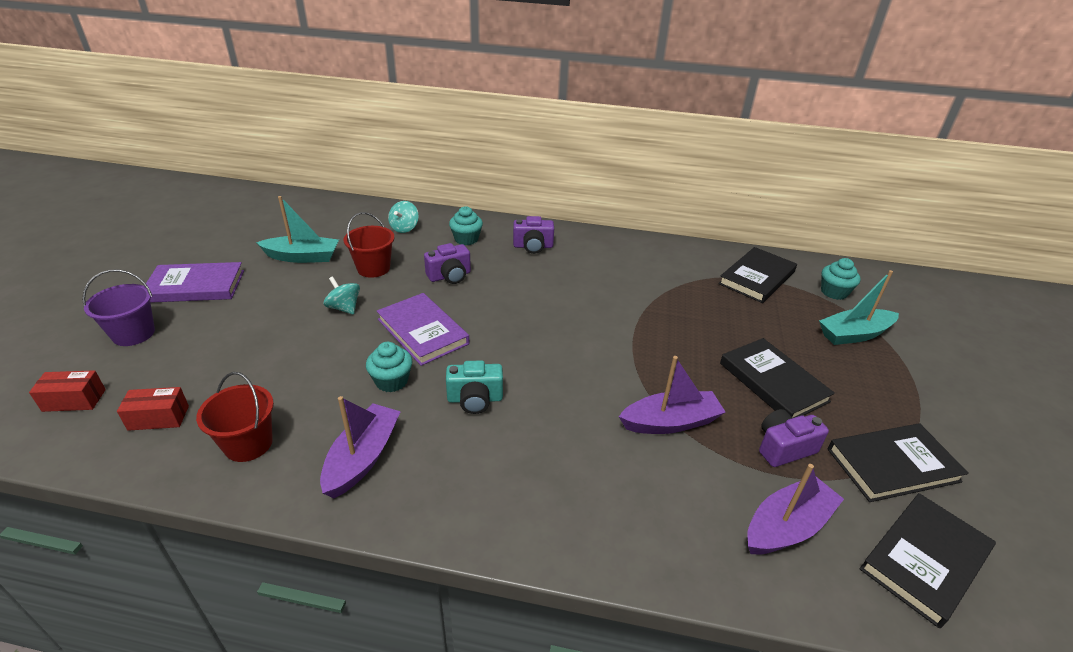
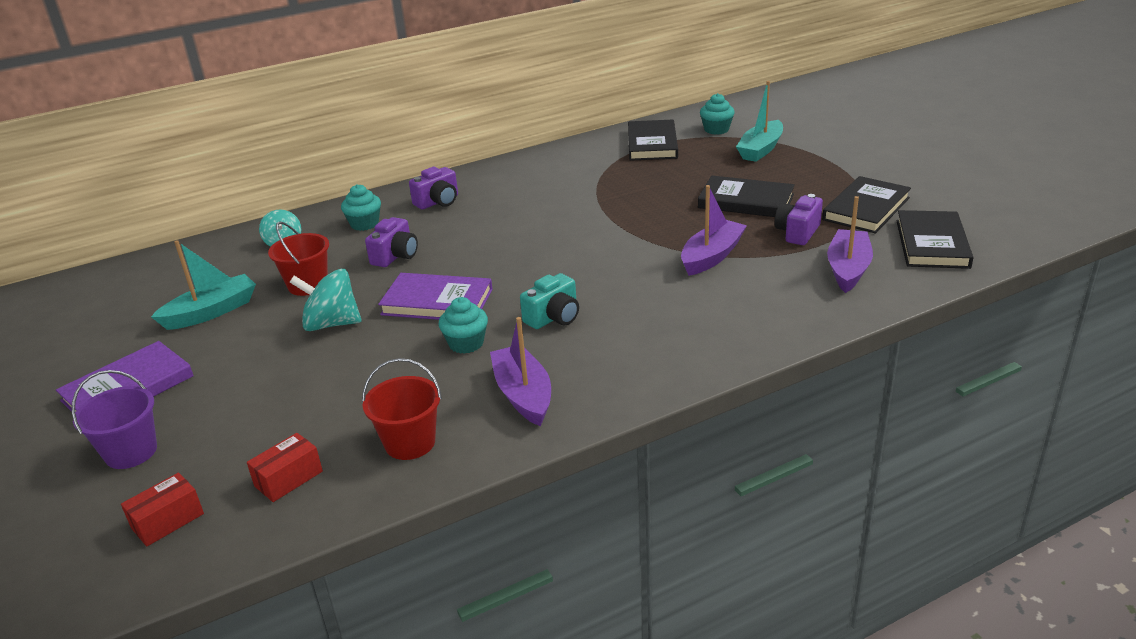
camera: 35 degrees left, 5 degrees down
turquoise spinning top [324,277,360,315] -> turquoise spinning top [290,269,361,331], size x1.54

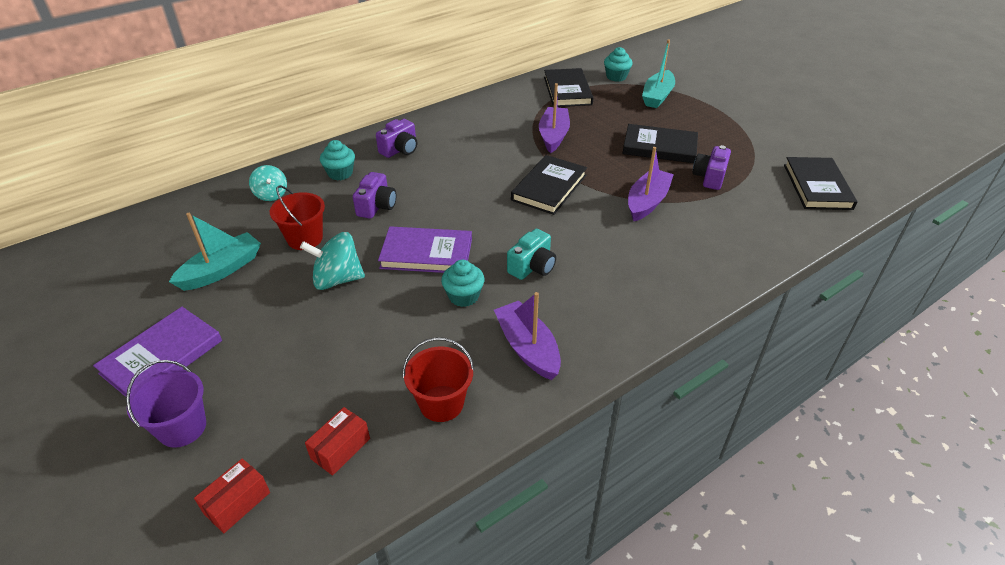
camera: 10 degrees left, 10 degrees up
black book [822,176,911,233] -> black book moved to [511,155,587,215]
purple boat [827,196,873,293] -> purple boat moved to [539,83,570,153]

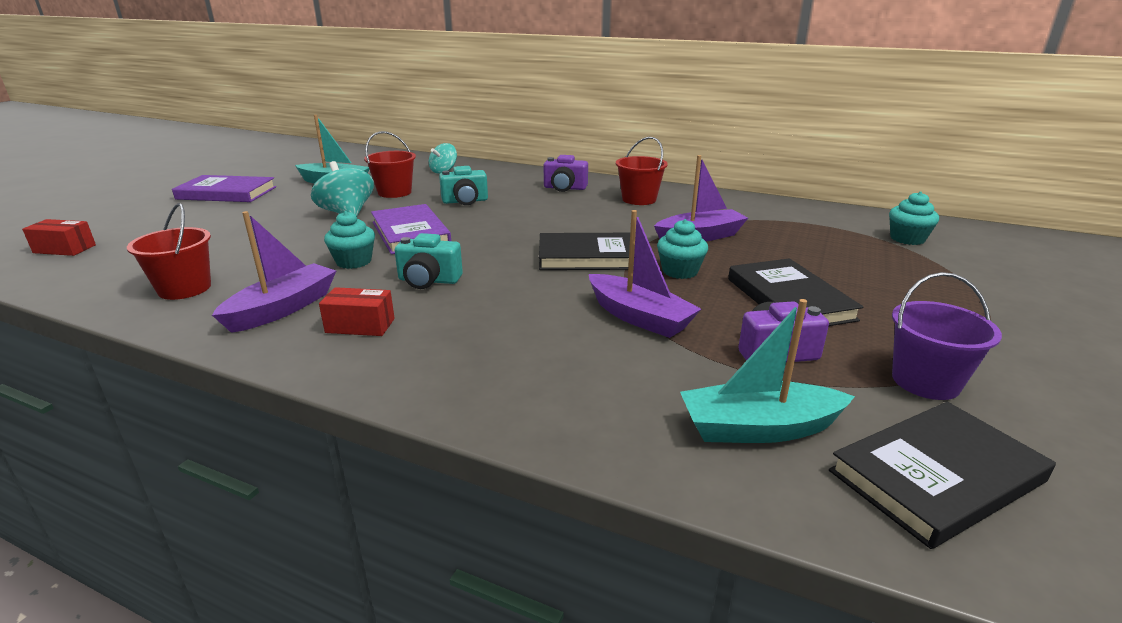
camera: 60 degrees right, 15 degrees down
purple bucket [126,360,206,448] -> purple bucket moved to [892,272,1002,400]
red box [305,407,370,476] -> red box moved to [319,287,395,336]
turquoise cupcake [320,140,355,180] -> turquoise cupcake moved to [657,219,708,279]
purple camera [353,172,396,219] -> turquoise camera [439,166,488,205]
black book [544,68,593,107] -> none
purple boat [628,147,674,221] -> purple boat turned 45 degrees clockwise [589,210,701,338]
turquoise boat [642,39,675,108] -> turquoise boat moved to [680,299,855,443]
none -> red bucket [616,137,668,205]

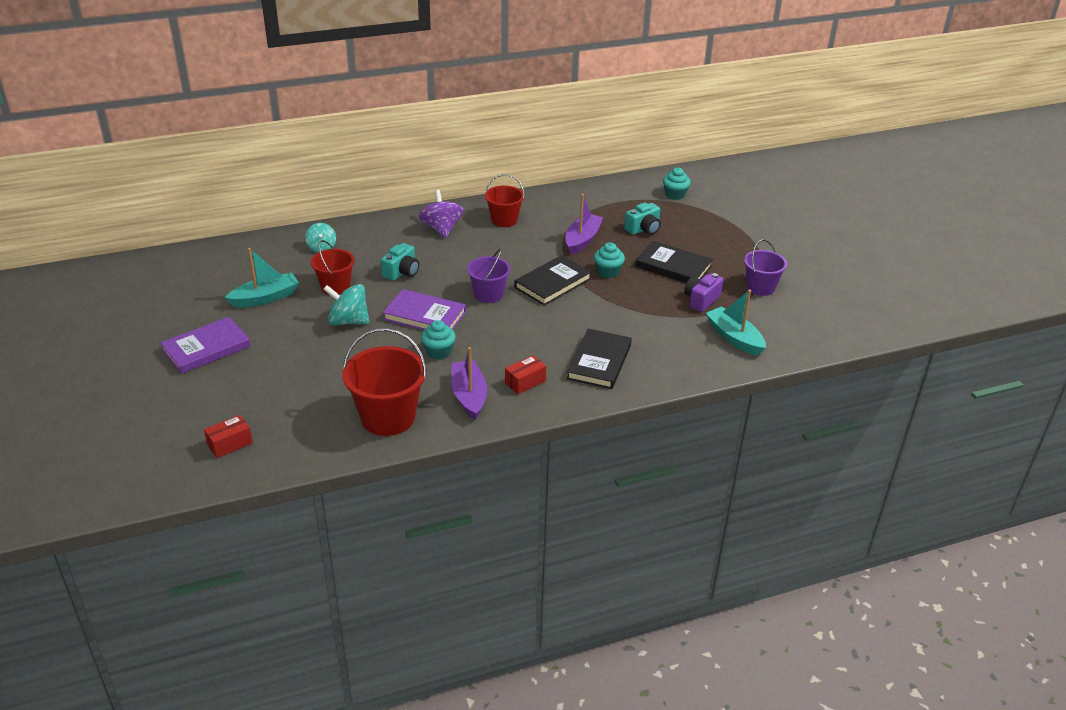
camera: 45 degrees left, 10 degrees up
red bucket [127,203,211,300] -> red bucket [343,328,427,436], size x1.61
turquoise camera [394,233,463,289] -> turquoise camera moved to [625,202,661,235]
purple camera [544,155,588,192] -> purple spinning top [419,190,464,238]
purple boat [589,210,701,338] -> none
turquoise boat [680,299,855,443] -> turquoise boat turned 105 degrees clockwise [706,290,766,356]
black book [829,402,1056,549] -> black book moved to [567,329,632,389]
none -> purple bucket [467,249,511,303]

